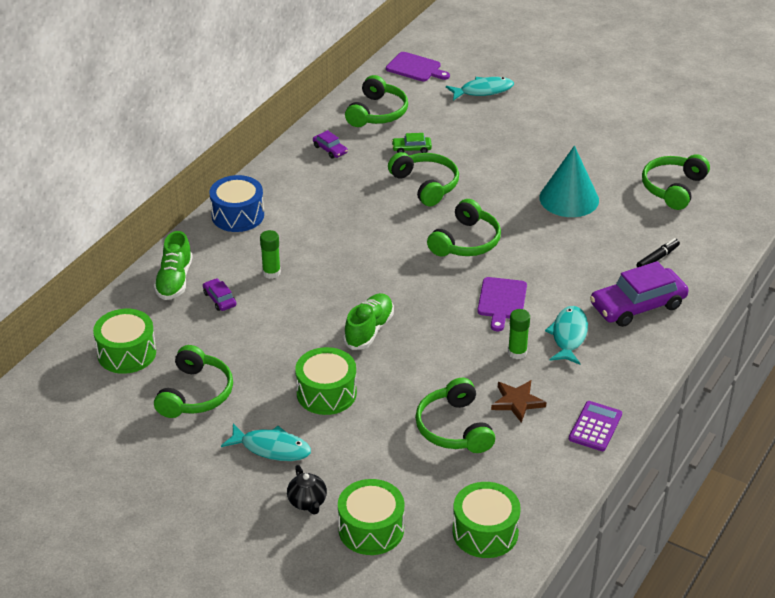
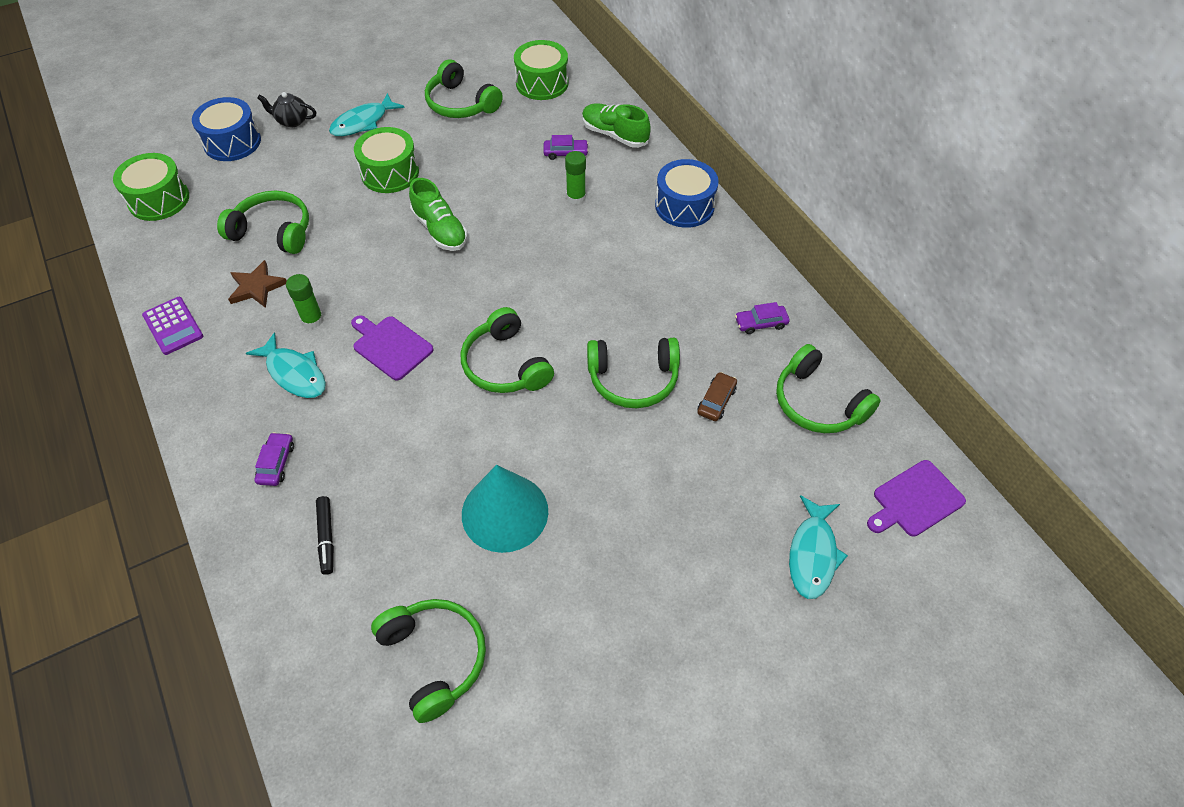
camera: 120 degrees right, 15 degrees up
green drum [338,479,404,555] -> blue drum [192,97,261,161]
green car [392,133,432,153] -> brown car [697,372,737,421]
purple car [590,261,689,327] -> purple car [255,432,294,486], size x0.46

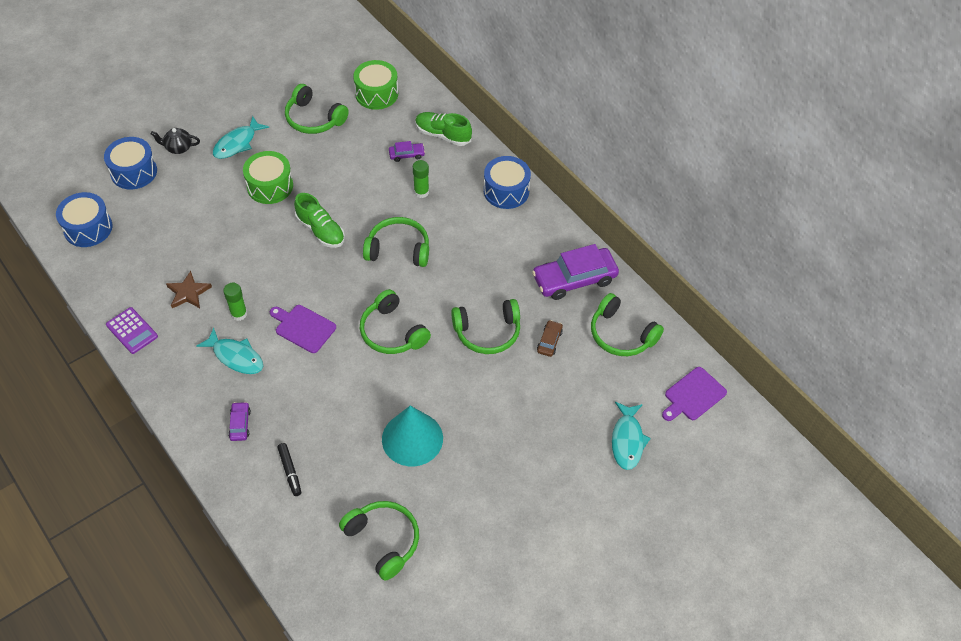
camera: 10 degrees left, 0 degrees up
green drum [113,153,189,221] -> blue drum [56,192,112,247]
green headphones [217,191,309,254] -> green headphones moved to [363,217,429,267]
purple car [735,302,790,334] -> purple car [532,244,619,300], size x2.16

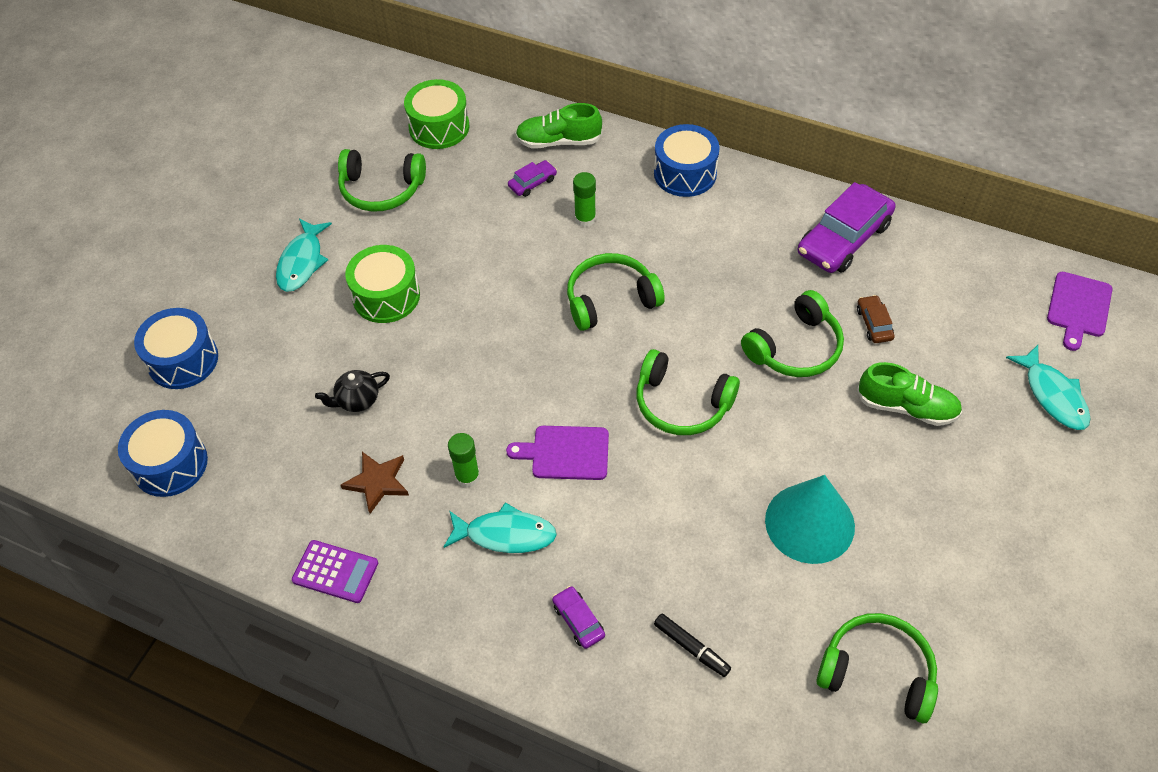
camera: 25 degrees left, 0 degrees up
black teapot [150,128,200,154] -> black teapot moved to [315,370,390,412]
green shoe [294,193,345,248] -> green shoe moved to [857,362,962,426]
green headphones [591,293,664,356] -> none

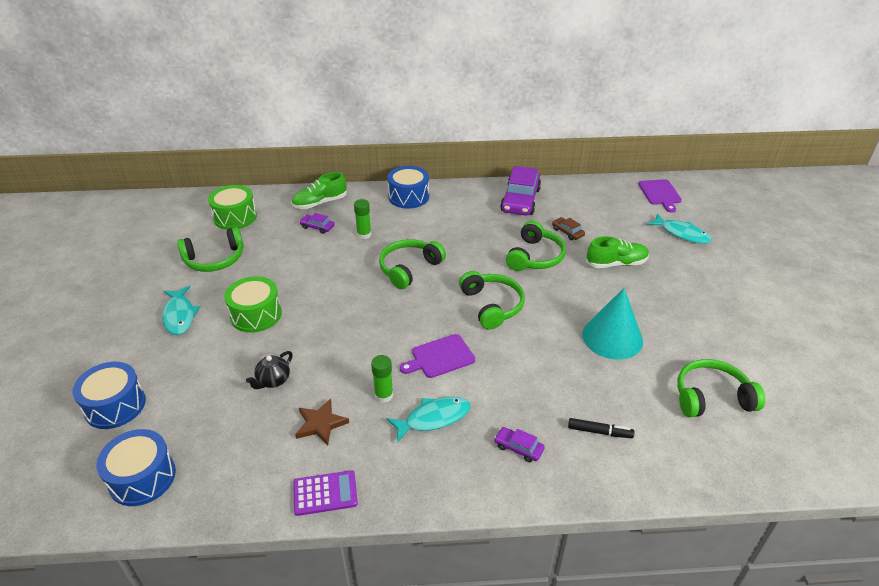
camera: 30 degrees left, 15 degrees down
purple car [508,160,557,197] -> purple car turned 90 degrees counterclockwise [299,213,335,234]
green headphones [637,349,740,435] -> green headphones turned 105 degrees counterclockwise [459,271,525,330]

